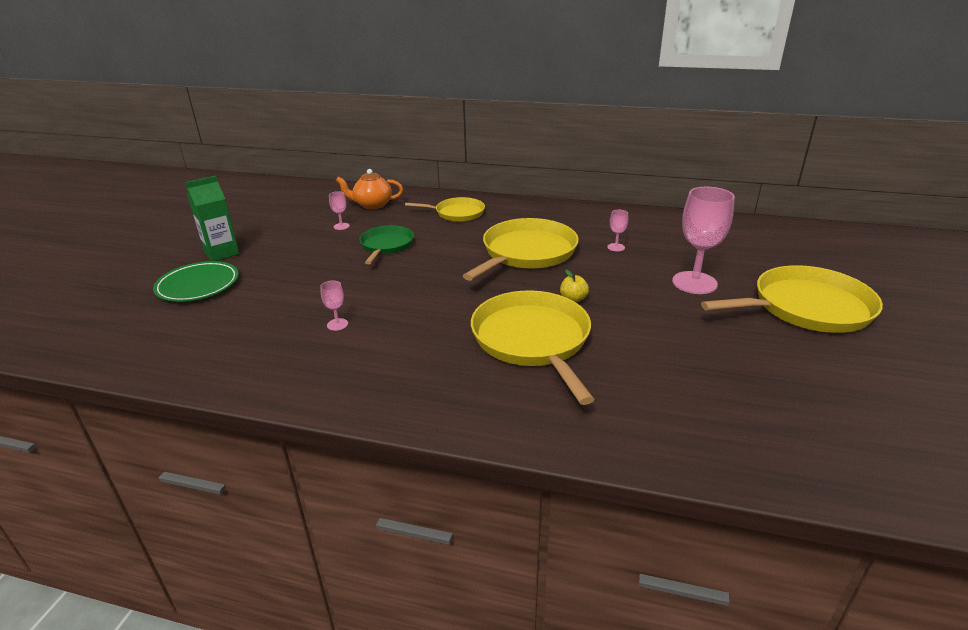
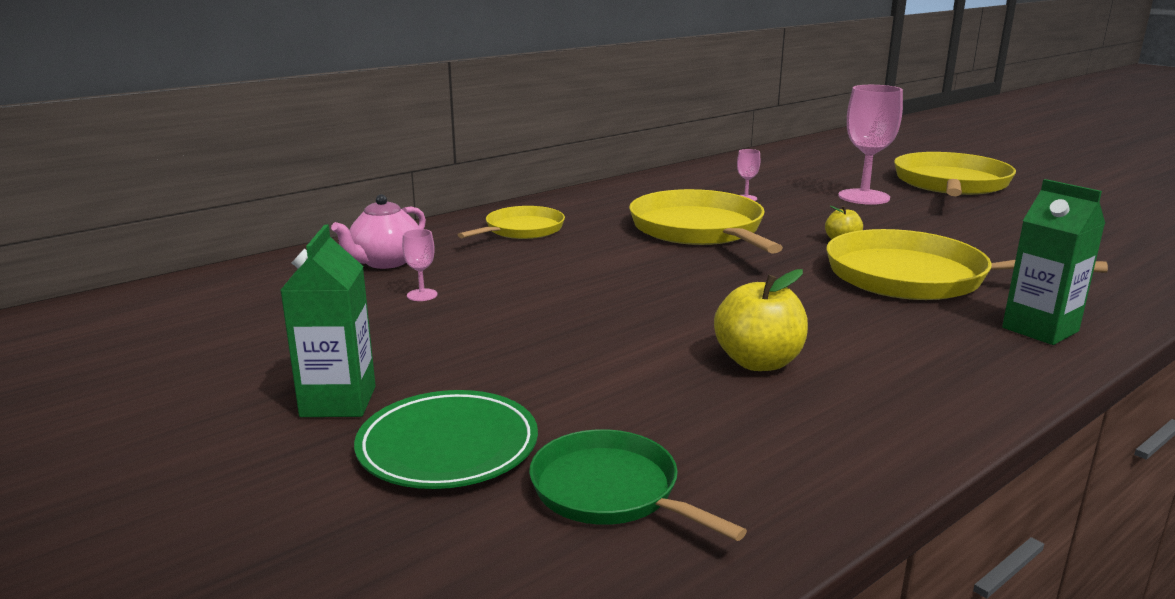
camera: 55 degrees left, 10 degrees down
pink goblet [320,281,348,331] -> yellow apple [714,269,808,371]
orange teapot [336,169,403,210] -> pink teapot [331,194,426,269]
green pan [359,225,414,264] -> green pan moved to [529,429,747,541]
none -> green carton [1002,179,1105,345]

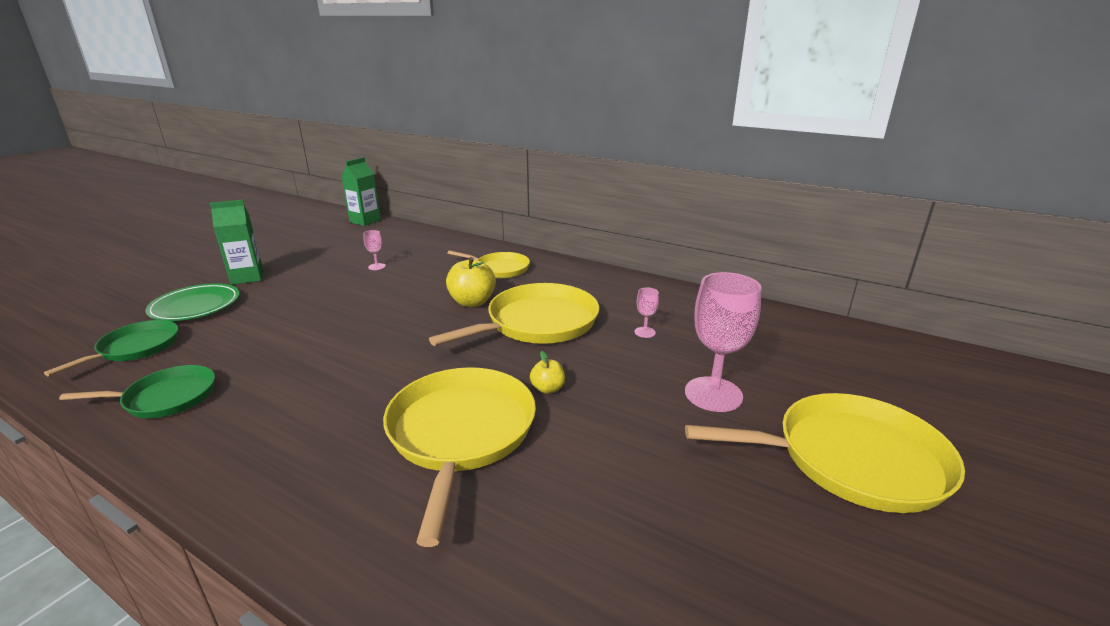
camera: 70 degrees right, 5 degrees up
pink teapot [331,194,426,269] -> none
yellow apple [714,269,808,371] -> yellow apple moved to [446,257,496,307]
green carton [1002,179,1105,345] -> green carton moved to [341,157,381,226]
none -> green pan [59,365,215,418]

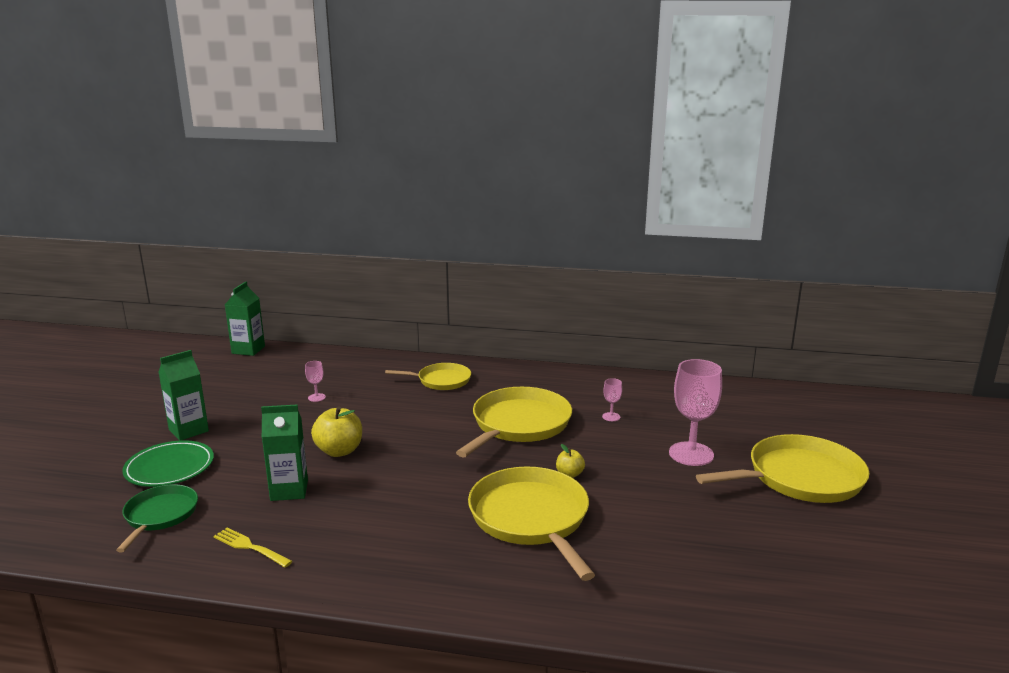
camera: 20 degrees left, 5 degrees down
green pan [59,365,215,418] -> yellow fork [213,528,292,568]
yellow apple [446,257,496,307] -> yellow apple moved to [311,406,362,457]
none -> green carton [261,404,308,501]

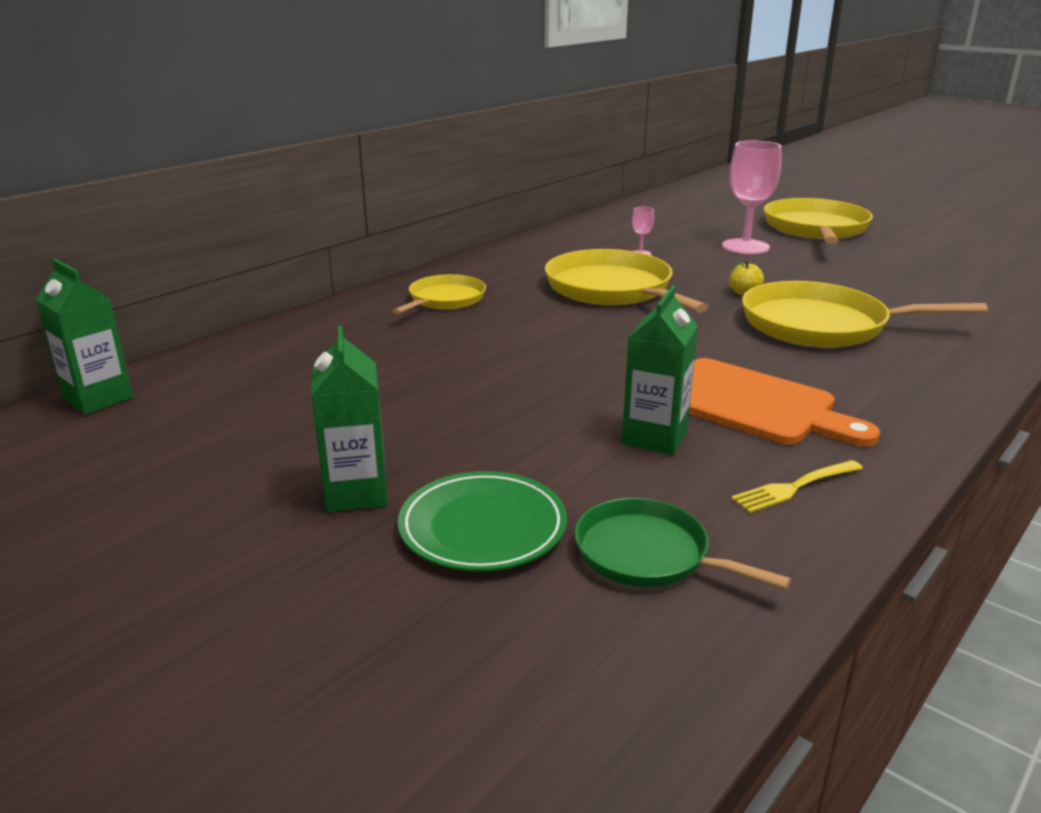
camera: 60 degrees left, 5 degrees up
pink goblet [305,361,326,402] -> none
yellow apple [311,406,362,457] -> none
none -> orange cutting board [689,358,880,447]

